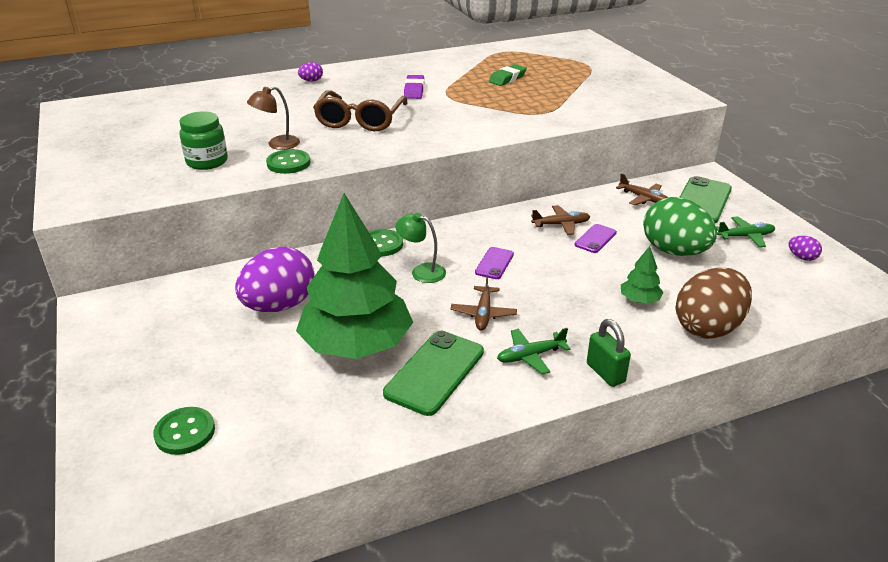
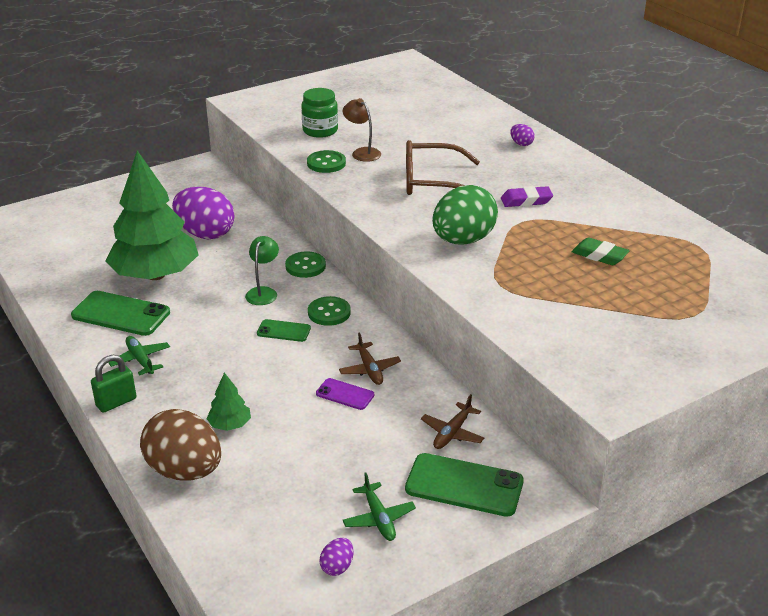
camera: 80 degrees right, 0 degrees up
green button [153,407,215,455] -> green button moved to [308,296,351,326]
brown plane [450,275,517,330] -> none
purple phone [475,247,514,279] -> green phone [257,319,311,342]
green egg [643,197,717,256] -> green egg moved to [432,185,498,245]

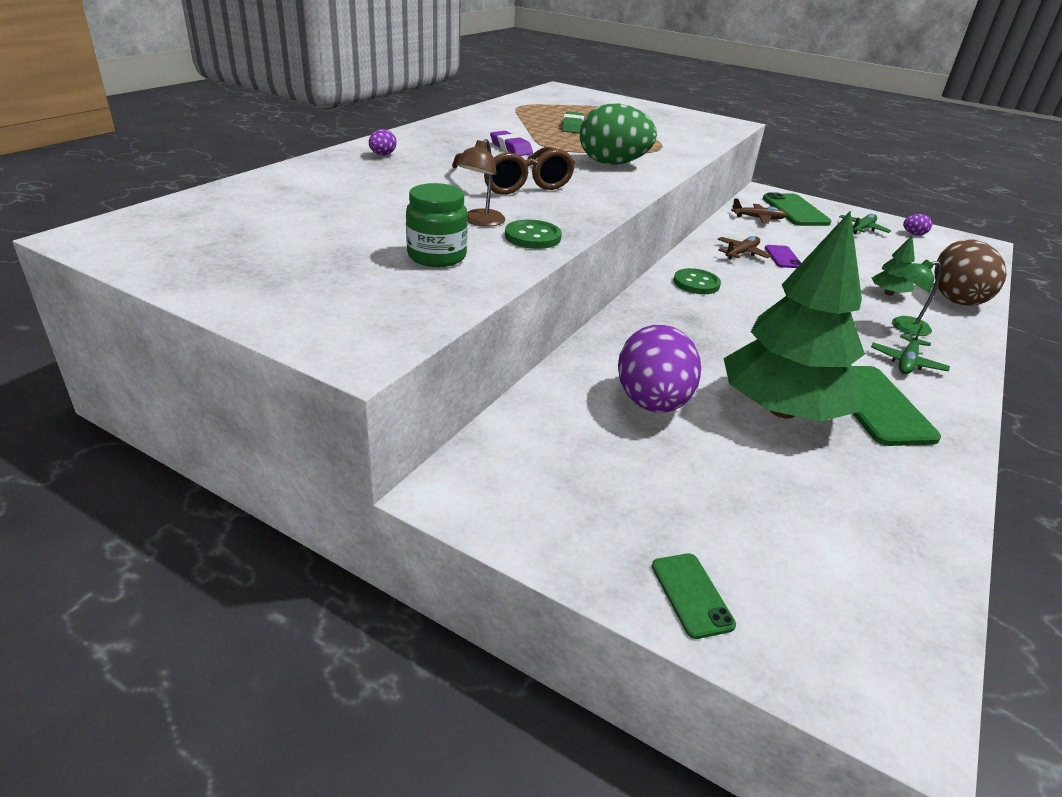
camera: 120 degrees left, 0 degrees up
green padlock [91,355,136,413] -> none
green lamp [245,236,279,305] -> green lamp moved to [892,259,941,336]
green phone [257,319,311,342] -> green phone moved to [652,553,736,639]
green button [285,252,326,278] -> none

